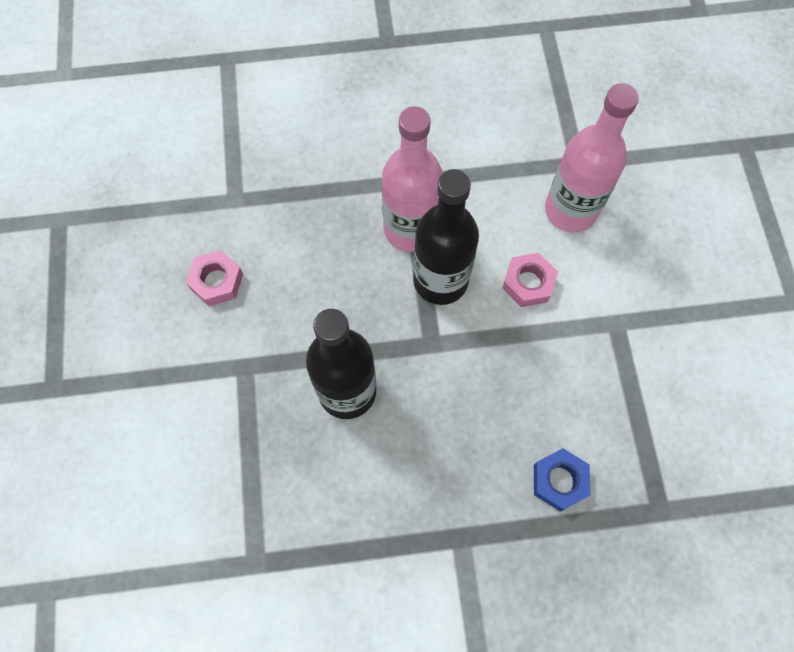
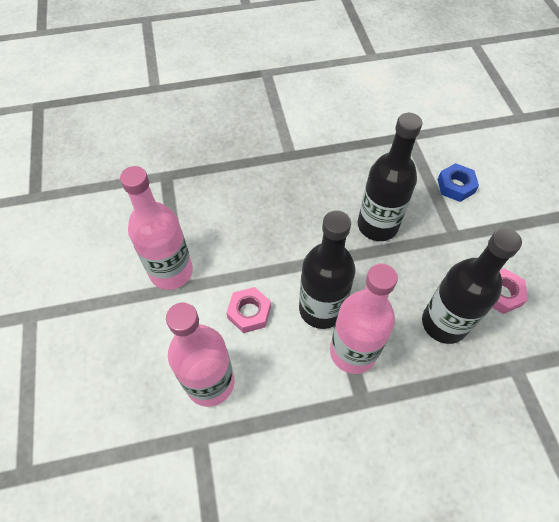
camera: 175 degrees right, 10 degrees down
blue nut [534,448,591,512] -> blue nut moved to [438,163,479,202]
none -> pink bottle [120,166,193,290]
none -> black bottle [422,228,522,344]

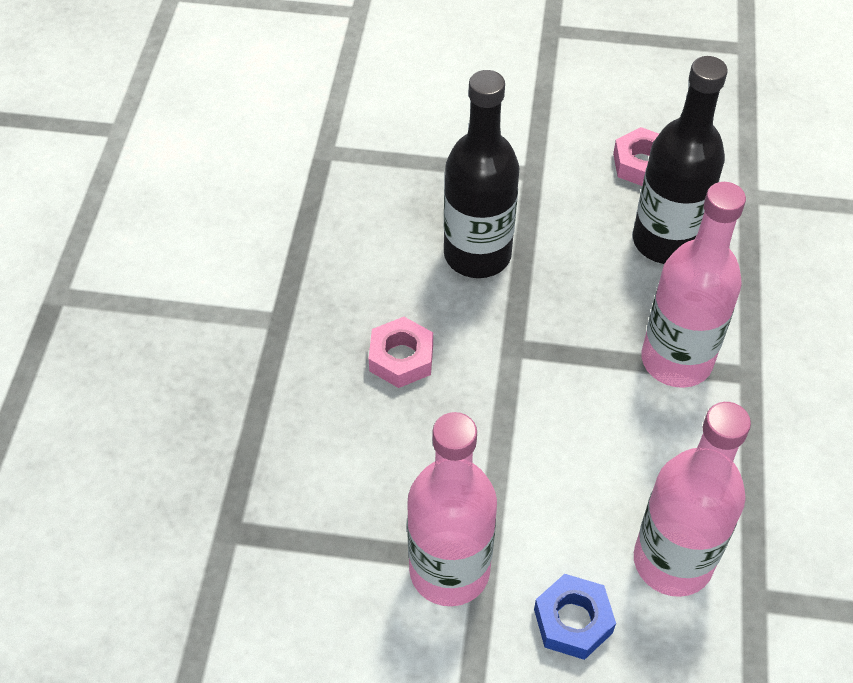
camera: 70 degrees left, 5 degrees down
pink nut [226,287,271,333] -> pink nut moved to [369,317,433,388]
black bottle [299,210,355,329] -> none
blue nut [438,163,479,202] -> blue nut moved to [534,574,616,660]

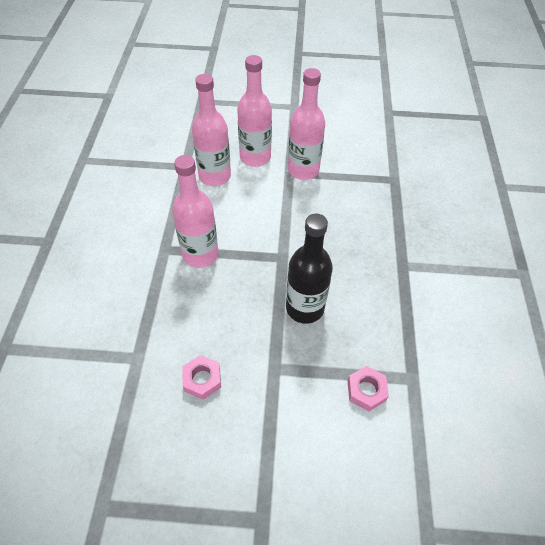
camera: 175 degrees right, 0 degrees up
pink nut [369,317,433,388] -> pink nut moved to [348,366,389,411]
blue nut [534,574,616,660] -> pink bottle [237,55,272,167]
black bottle [633,56,728,264] -> none

